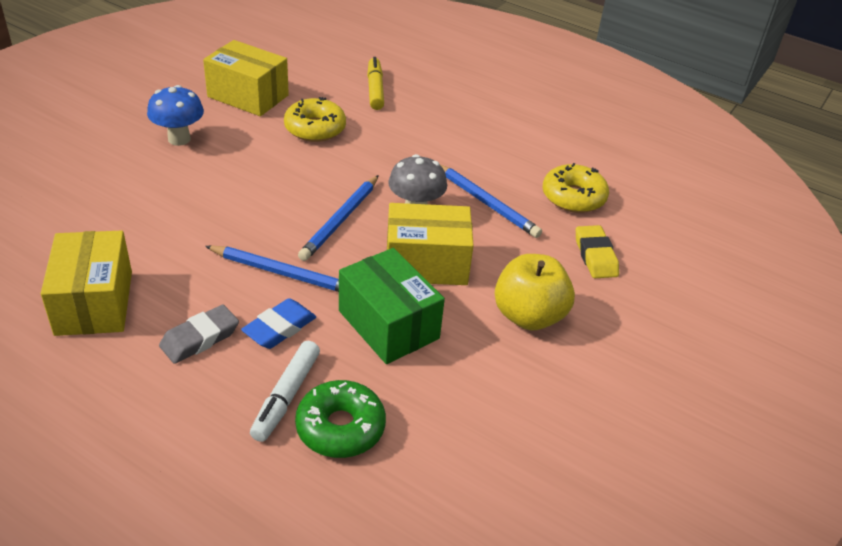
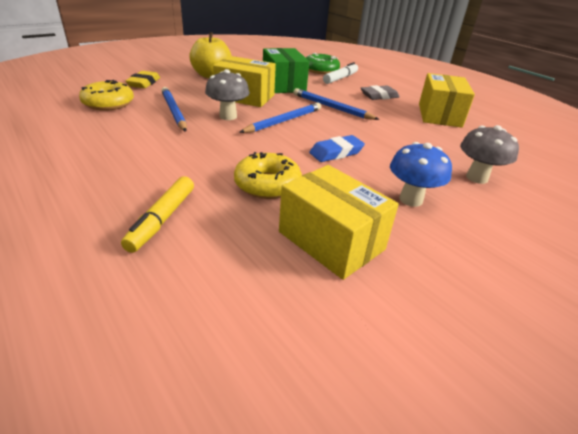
camera: 160 degrees left, 5 degrees down
blue eraser [241,298,316,349] -> blue eraser moved to [309,135,365,162]
none -> grey mushroom [460,125,519,184]

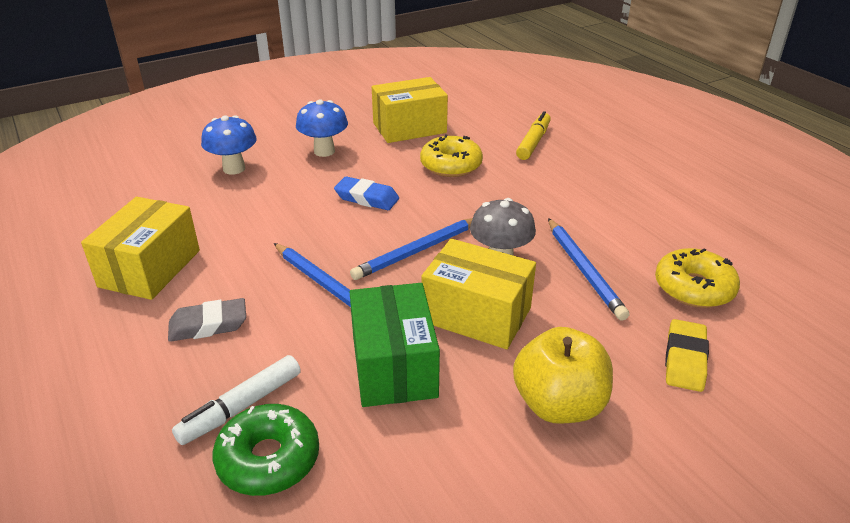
camera: 170 degrees left, 0 degrees up
yellow box [279,165,399,280] -> yellow box turned 75 degrees counterclockwise [372,77,448,143]
blue eraser [309,135,365,162] -> blue eraser turned 45 degrees clockwise [334,176,399,210]
grey mushroom [460,125,519,184] -> blue mushroom [201,115,257,175]

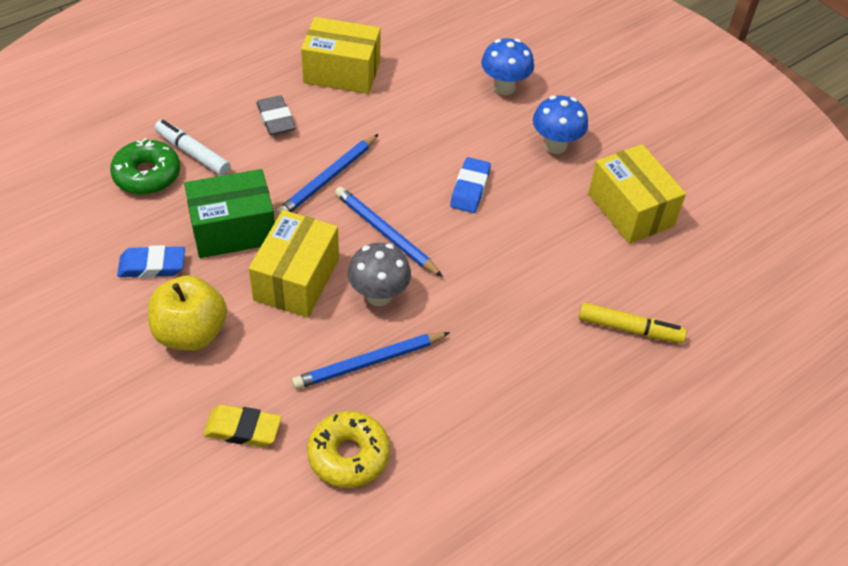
camera: 80 degrees right, 15 degrees up
yellow donut [420,134,483,177] -> none
none -> blue eraser [117,245,185,278]

